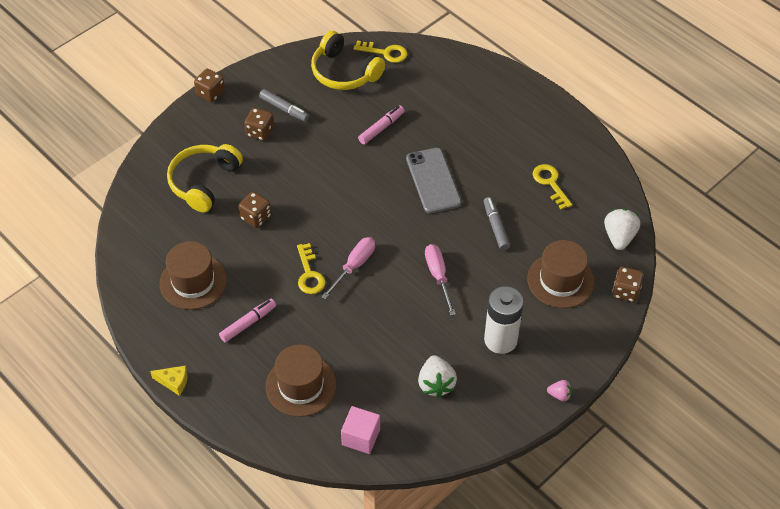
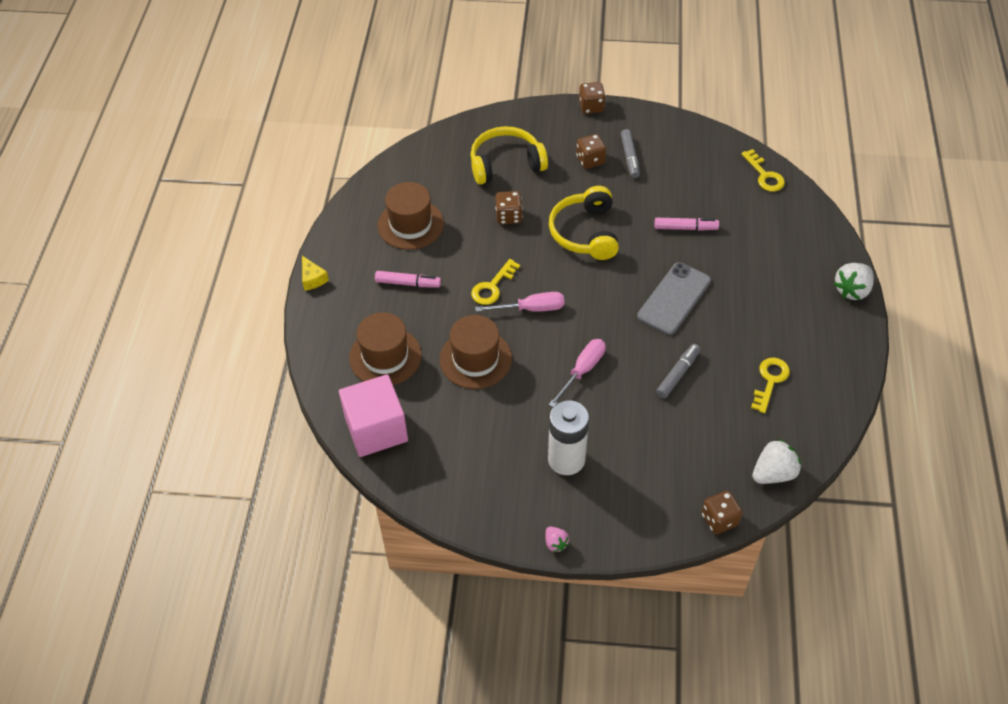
camera: 50 degrees right, 0 degrees up
yellow headphones [311,31,385,90] -> yellow headphones moved to [549,186,619,260]
pink cube [341,406,380,454] -> pink cube [339,374,408,457], size x1.62
white strawberry [418,355,457,398] -> white strawberry moved to [833,263,874,300]
brown hat [527,240,595,308] -> brown hat moved to [439,315,512,389]

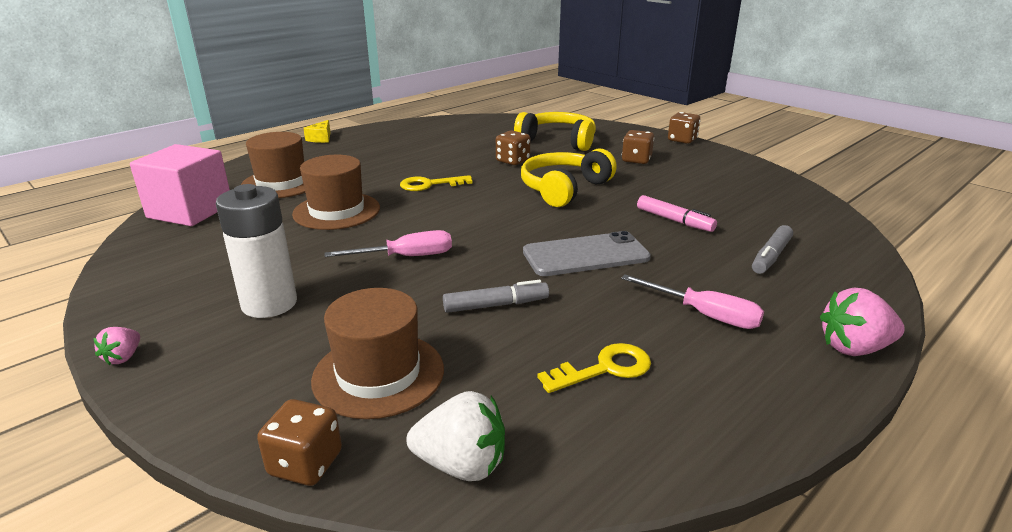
camera: 40 degrees right, 25 degrees down
pink marker [375,271,441,288] -> none
brown hat [378,182,444,250] -> brown hat moved to [311,288,444,419]
pink screwdriver [475,292,564,312] -> pink screwdriver moved to [621,274,764,329]
grey marker [621,129,640,178] -> grey marker moved to [752,225,793,274]
yellow key [741,149,785,191] -> none
white strawberry [833,263,874,300] -> pink strawberry [820,287,905,356]

